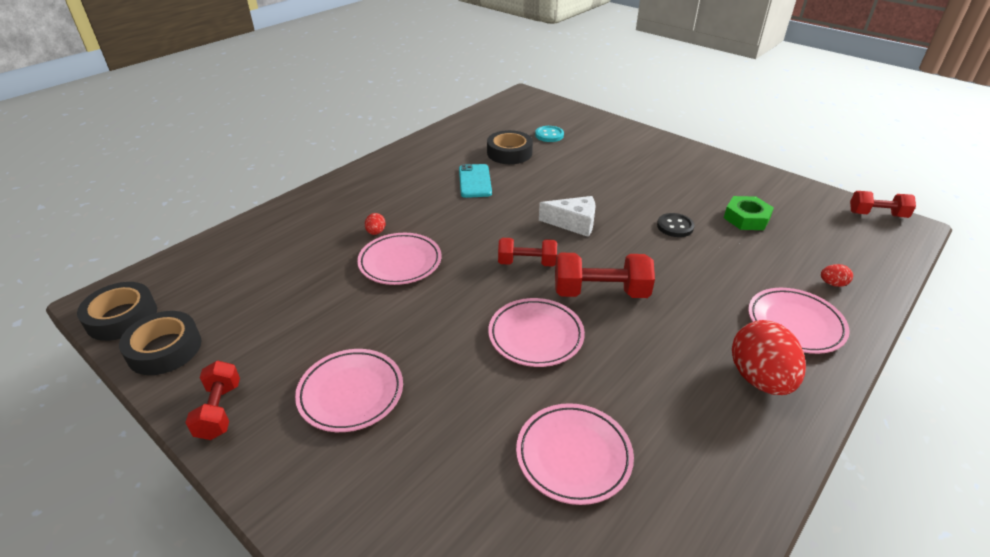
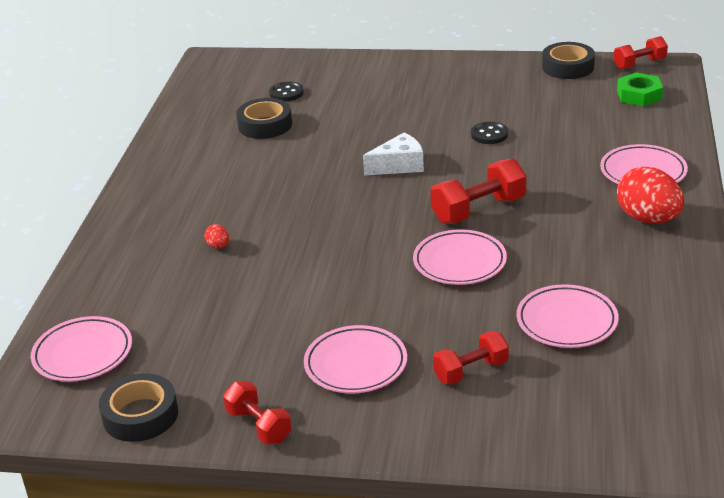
camera: 30 degrees left, 5 degrees down
black tape [77,282,157,341] -> black tape moved to [542,42,595,79]
pink plate [357,233,442,285] -> pink plate moved to [31,316,132,382]
turquoise phone [459,164,492,198] -> none
red dumbbell [498,238,557,267] -> red dumbbell moved to [433,331,509,385]
turquoise button [535,126,564,142] -> black button [269,81,304,102]
green nut [724,196,774,230] -> green nut moved to [617,72,663,107]
red egg [821,264,853,287] -> none

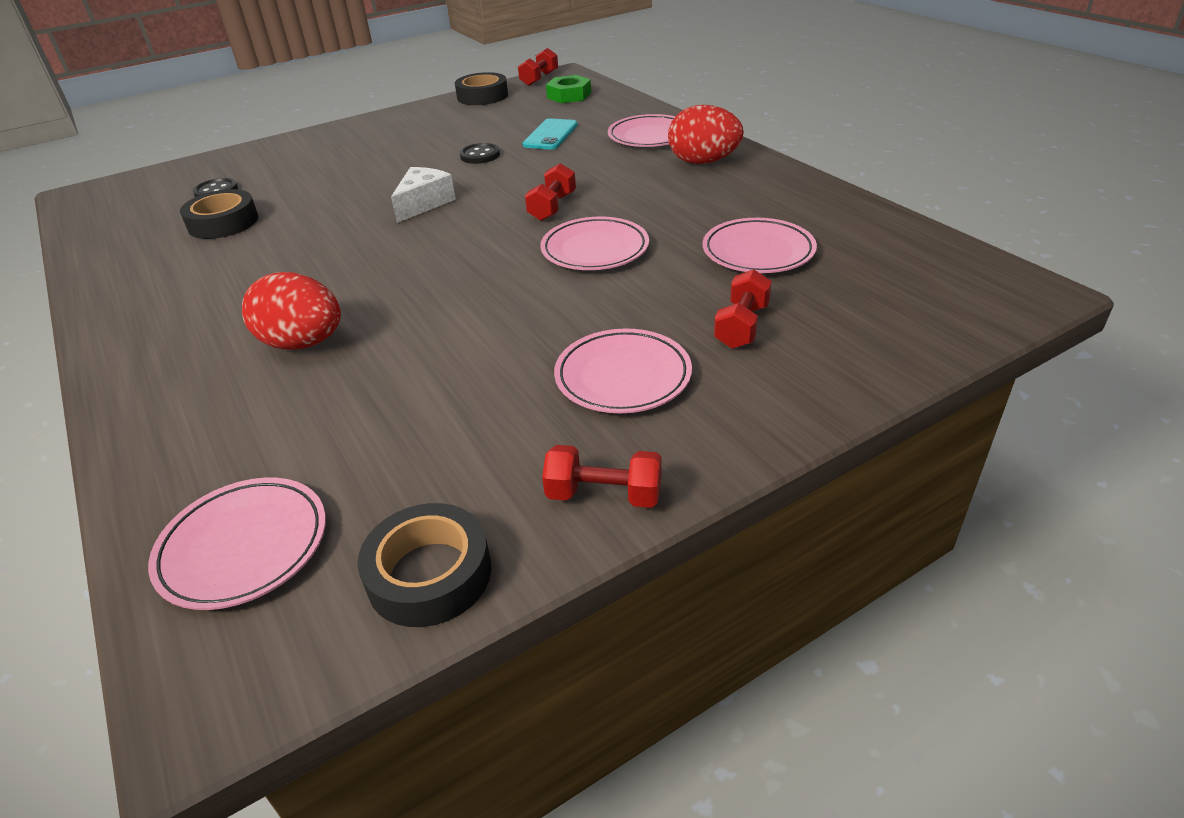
camera: 40 degrees left, 5 degrees up
red egg [204,224,229,249] -> red egg [242,272,341,350], size x2.34
red dumbbell [431,159,526,224] -> red dumbbell [525,163,576,221], size x0.66
none -> turquoise phone [523,118,578,150]

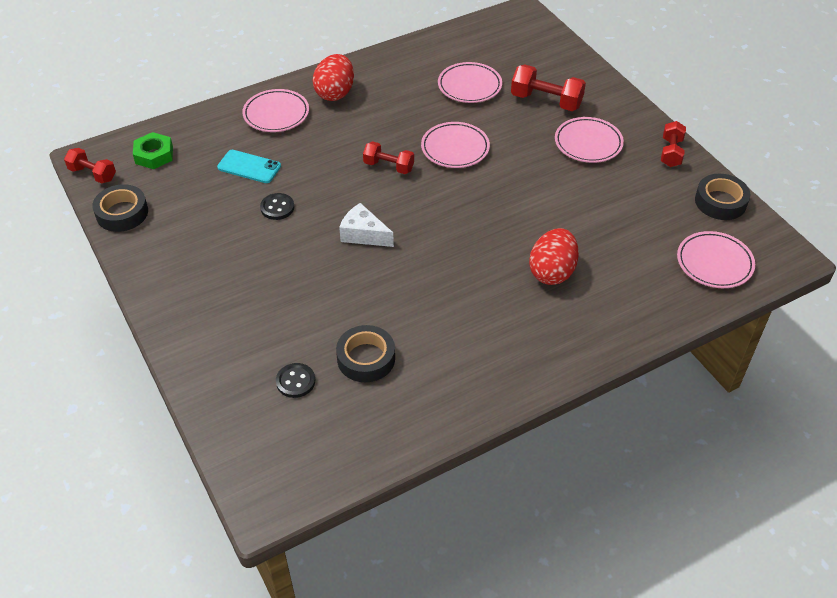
camera: 90 degrees left, 10 degrees up
red dumbbell [714,269,772,349] -> red dumbbell [511,64,586,111], size x1.52

